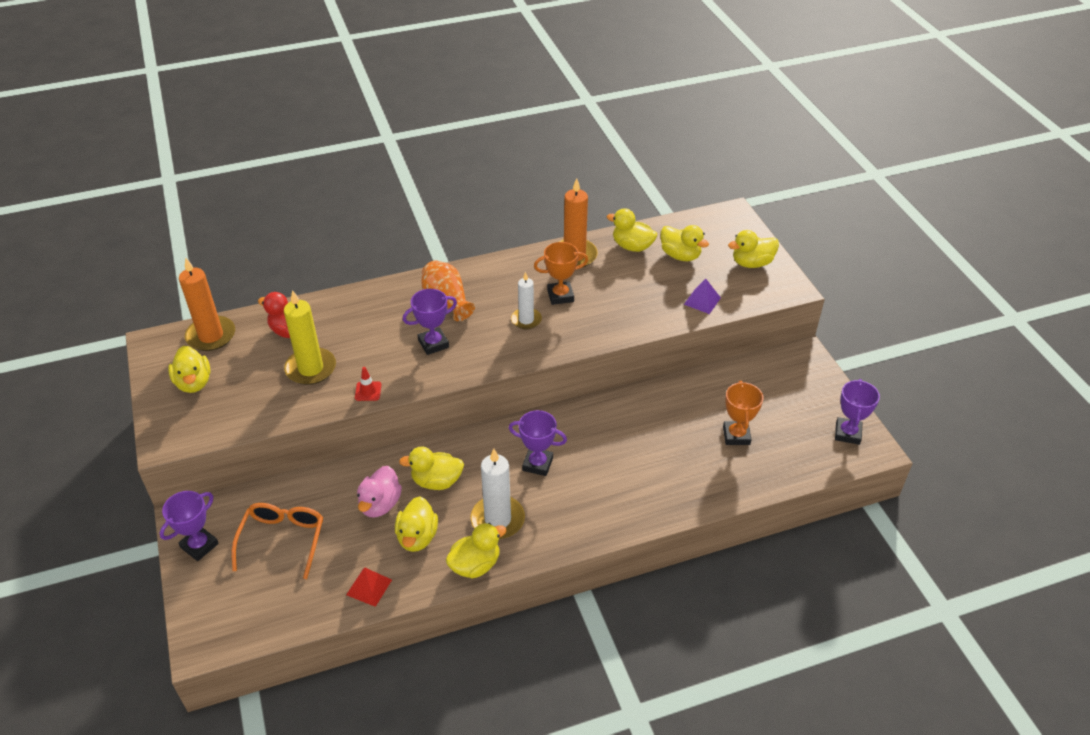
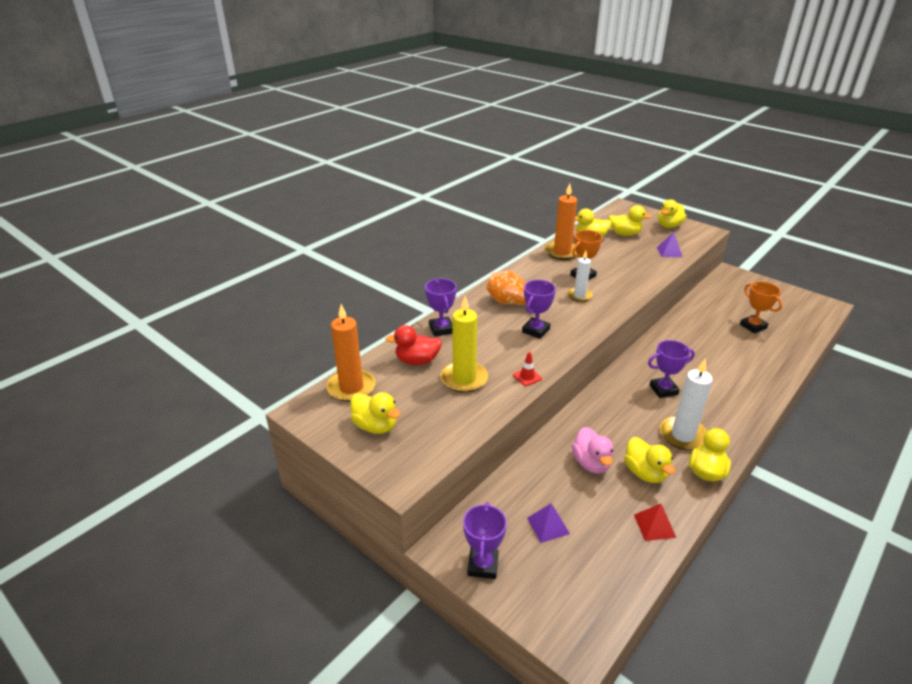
camera: 30 degrees left, 10 degrees down
orange glasses [231,503,323,579] -> purple pyramid [527,503,570,543]
yellow duck [399,446,464,490] -> none
purple trophy [835,379,880,445] -> purple trophy moved to [425,278,457,337]

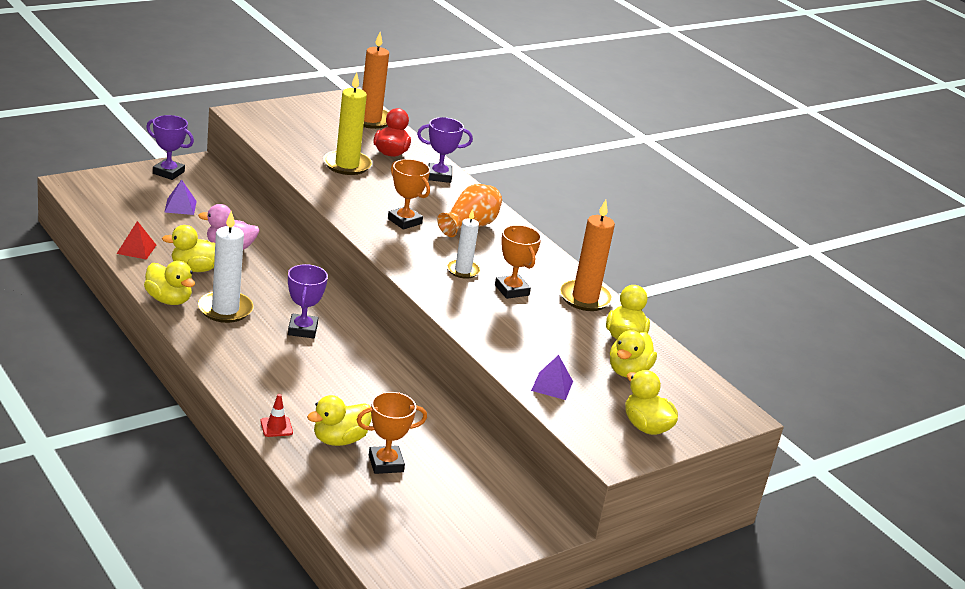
camera: 100 degrees right, 5 degrees down
yellow duck [350,392,400,434] -> yellow duck moved to [307,395,372,446]
red traffic cone [513,352,542,386] -> red traffic cone moved to [260,394,293,437]
purple trophy [522,280,556,339] -> orange trophy [388,159,430,230]

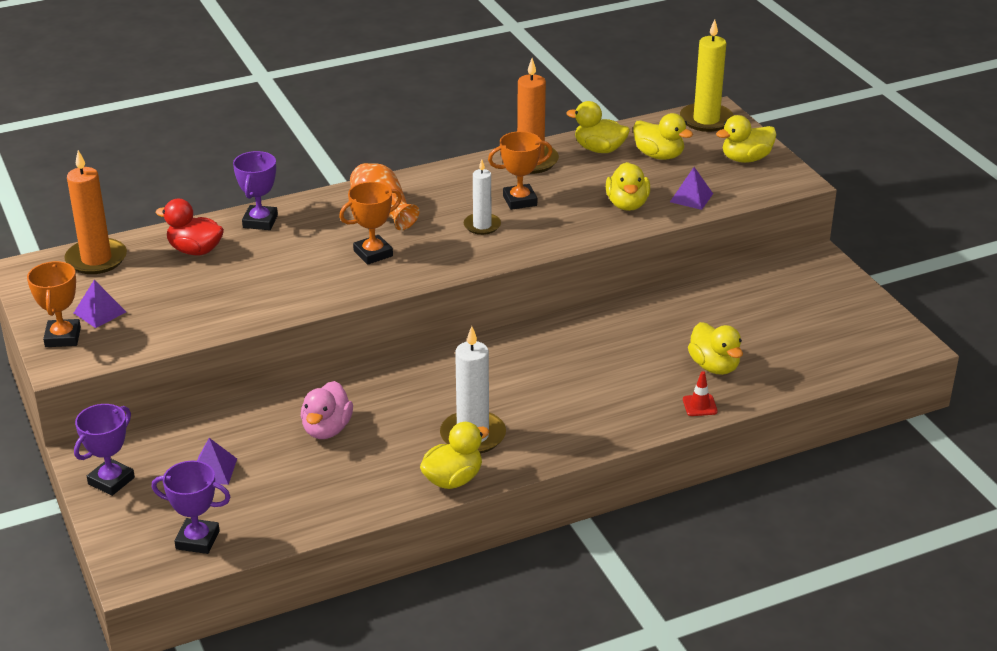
camera: 75 degrees left, 5 degrees up
red pyramid [117,221,156,260] -> none
yellow duck [162,225,215,272] -> yellow duck moved to [606,162,650,211]
purple trophy [288,264,328,338] -> purple trophy moved to [152,461,231,554]
yellow candle [323,72,372,175] -> yellow candle moved to [680,19,734,132]
orange trophy [357,392,427,474] -> orange trophy moved to [27,261,81,347]
none -> purple pyramid [74,280,126,328]

